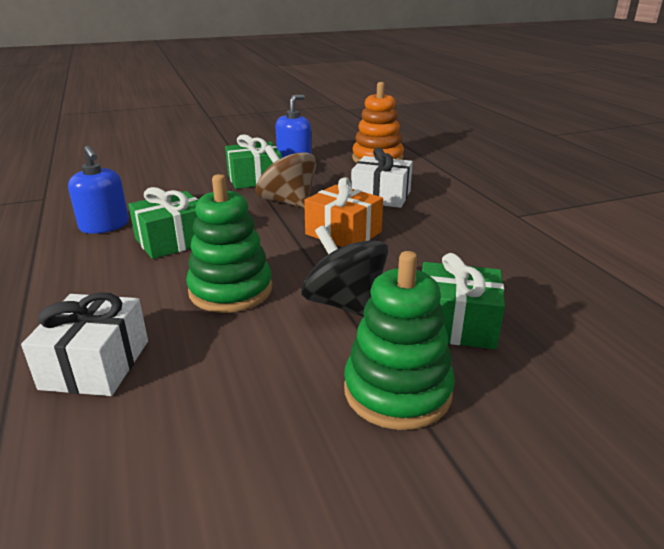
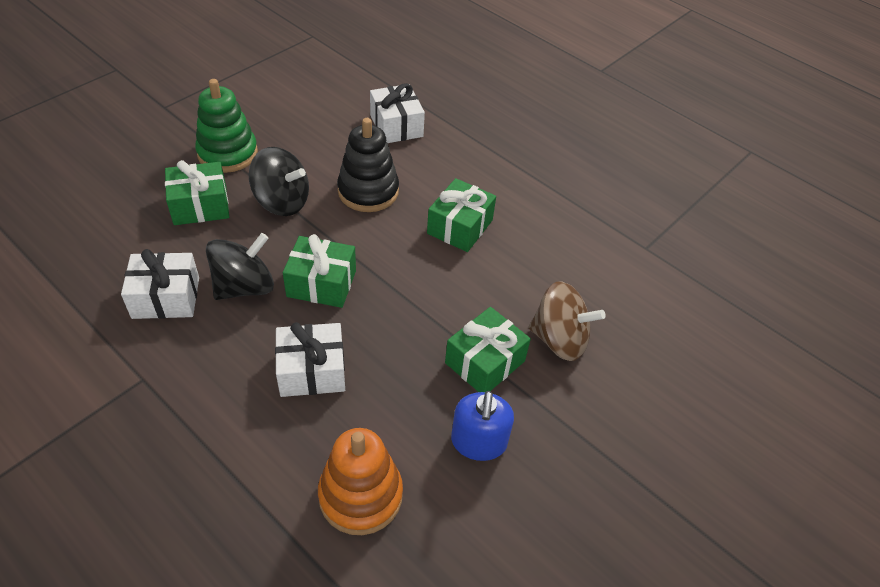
camera: 150 degrees right, 20 degrees up
blue soap dispenser [68,145,129,234] -> none
green stacking toy [186,174,272,313] -> black stacking toy [337,118,399,212]
brown spinning top [256,145,316,208] -> brown spinning top moved to [529,281,606,361]
orange gift [304,177,383,247] -> green gift [283,234,356,308]
none -> white gift [121,249,199,319]
none -> black spinning top [206,233,274,300]

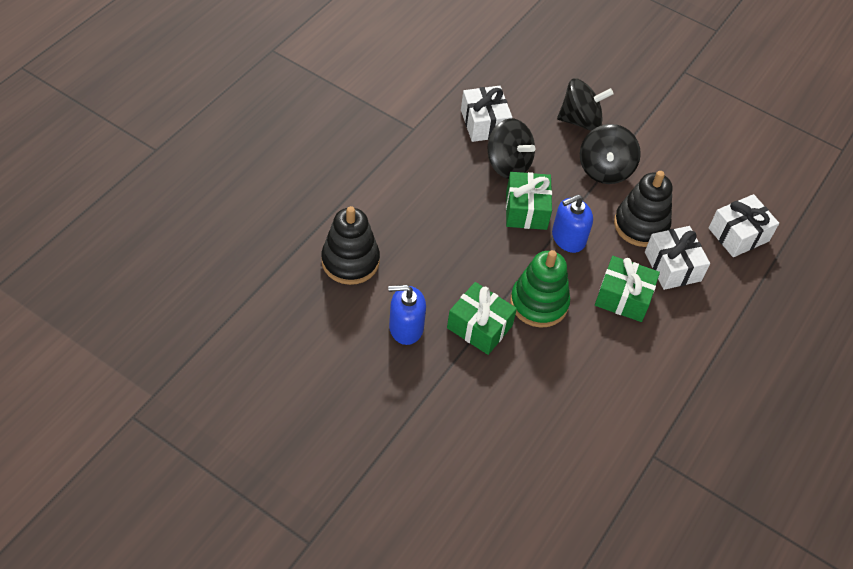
camera: 80 degrees right, 5 degrees up
green gift [165,160,229,225] -> black spinning top [557,78,614,131]
green stacking toy [195,79,258,173] -> green stacking toy moved to [510,250,570,328]
white gift [275,322,345,397] -> white gift moved to [645,226,710,290]
orange stacking toy [318,428,403,535] -> black stacking toy [321,206,380,285]
brown spinning top [529,281,606,361] -> none
none -> blue soap dispenser [552,194,593,253]

